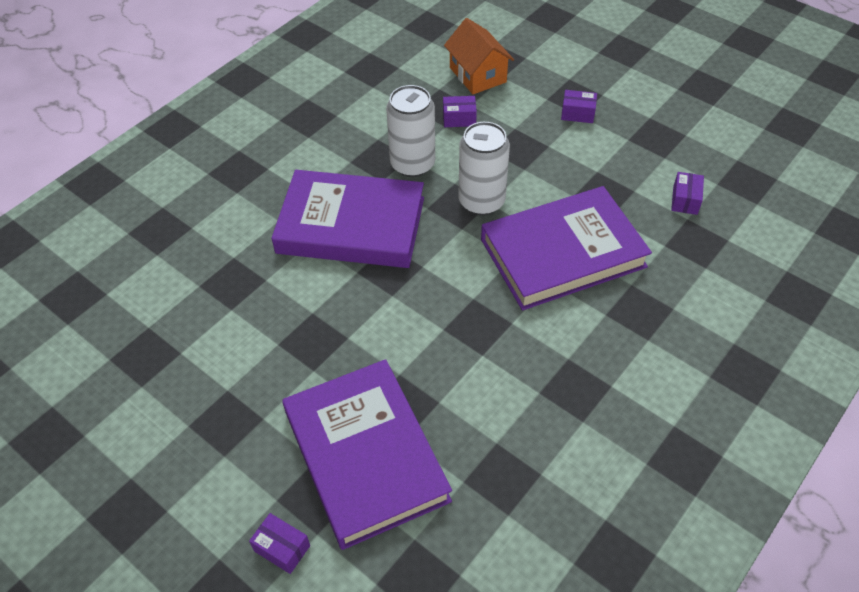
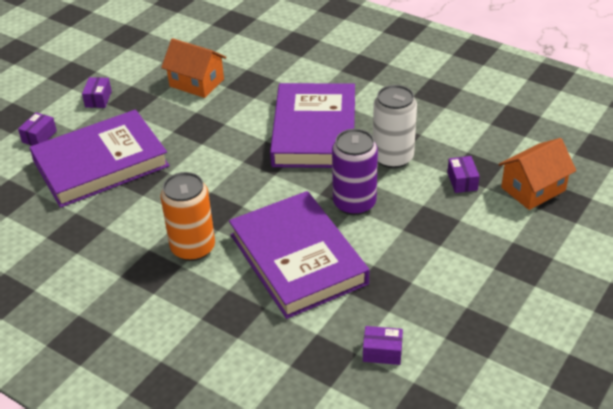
camera: 85 degrees right, 10 degrees down
white can [458,122,510,215] -> purple can [332,129,378,215]
purple box [561,90,597,123] -> purple box moved to [82,77,112,108]
none -> orange house [161,38,226,98]
none -> orange can [161,172,215,261]

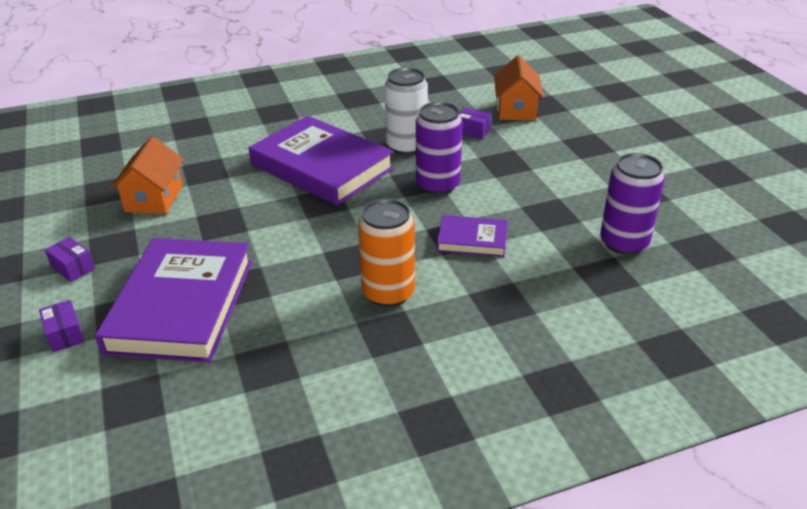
camera: 55 degrees left, 5 degrees down
orange house [161,38,226,98] -> orange house turned 60 degrees counterclockwise [110,136,184,214]
purple book [229,191,369,319] -> purple book [437,215,508,257], size x0.49
purple box [363,326,403,365] -> purple can [600,153,665,255]

